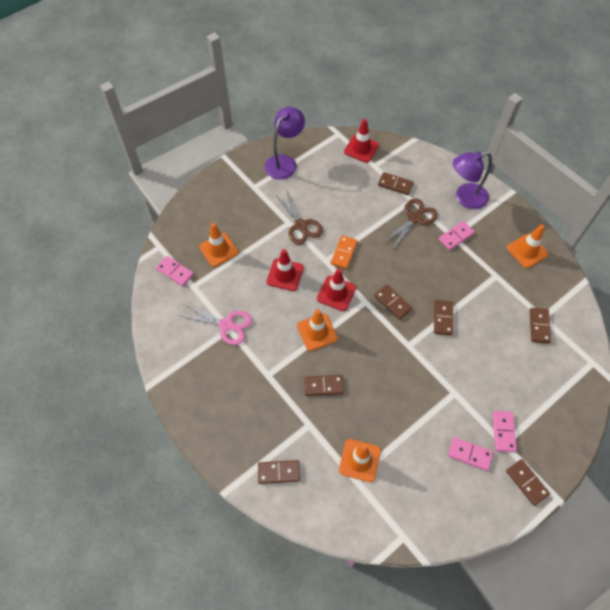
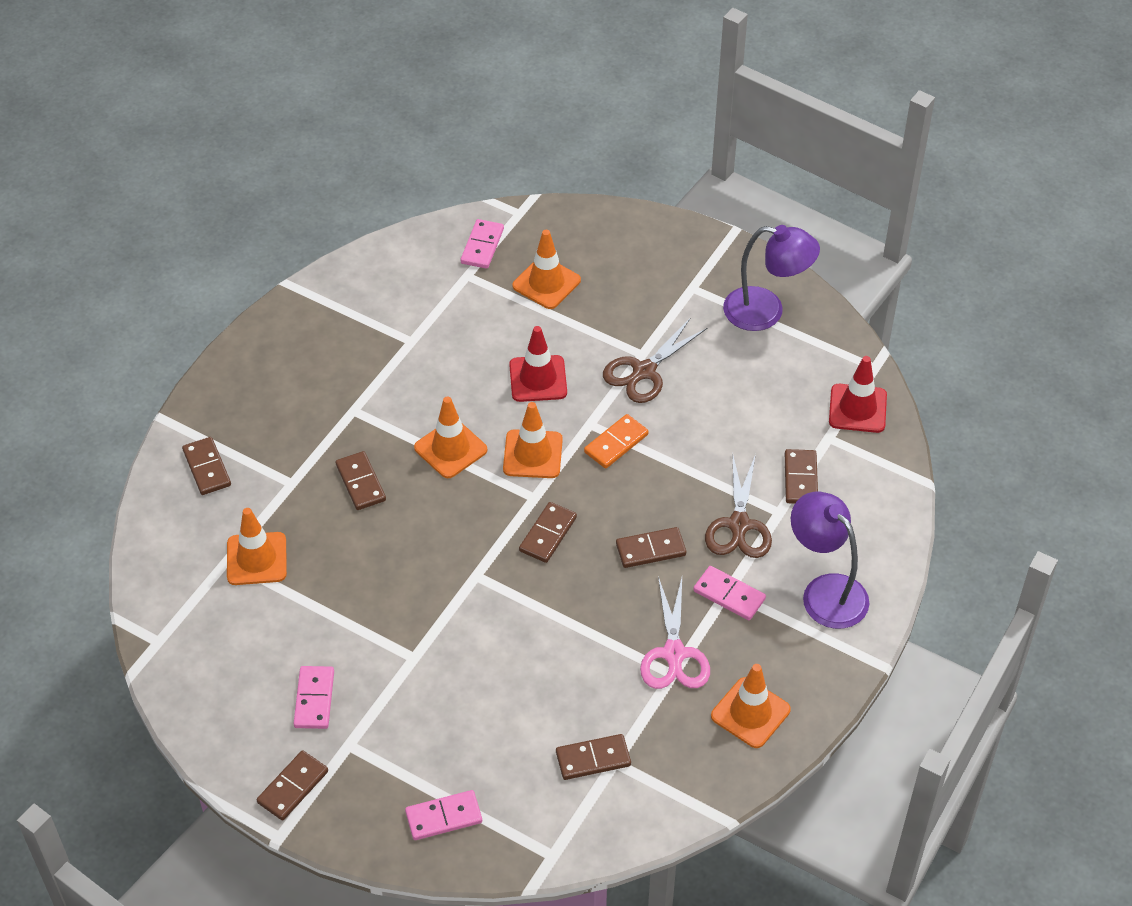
camera: 70 degrees right, 10 degrees down
pink scissors [177,304,252,345] -> pink scissors moved to [640,576,710,689]
red traffic cone [317,268,356,311] -> orange traffic cone [503,402,563,478]
orange domino [331,235,357,269] -> orange domino turned 45 degrees counterclockwise [584,414,649,468]
brown scissors [383,198,438,249] -> brown scissors turned 75 degrees clockwise [705,453,772,558]
brown domino [434,300,453,335] -> brown domino moved to [616,527,686,568]
pink domino [492,411,517,452] -> pink domino moved to [405,790,482,840]

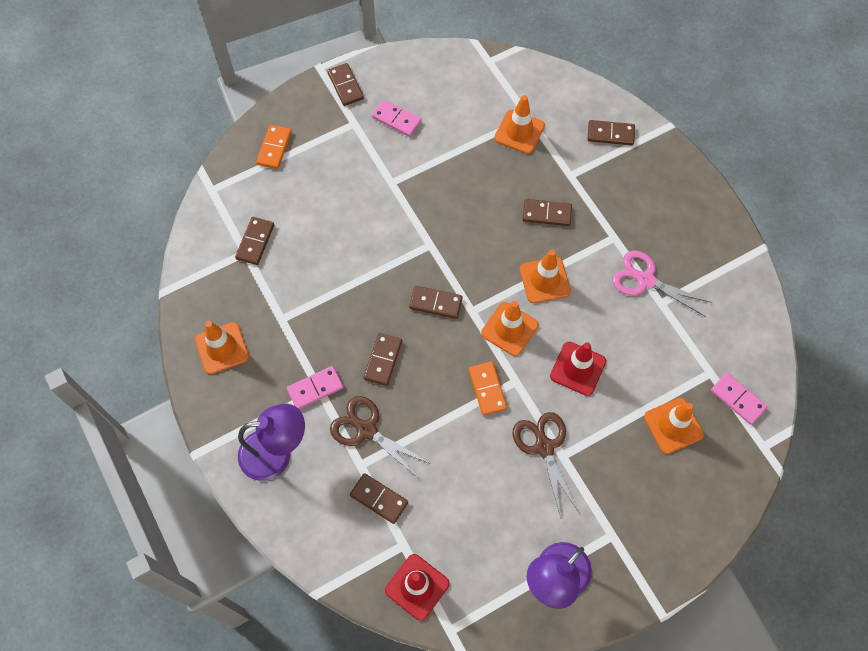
camera: 120 degrees right, 15 degrees up
pink domino [405,790,482,840] -> orange domino [256,125,292,169]
brown domino [519,502,577,563] -> brown domino turned 45 degrees counterclockwise [409,286,463,319]
pink scissors [640,576,710,689] -> pink scissors moved to [612,251,713,317]

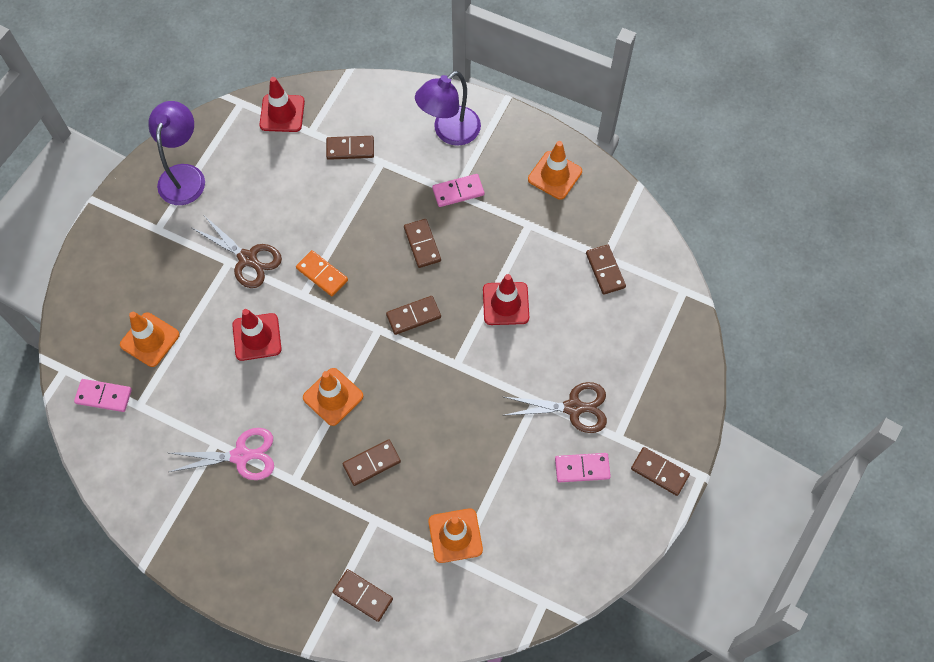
camera: 145 degrees right, 0 degrees up
orange domino [256,125,292,169] -> none
pink domino [287,366,343,409] -> pink domino turned 45 degrees clockwise [432,174,484,207]
brown scissors [330,396,431,479] -> brown scissors moved to [502,382,607,433]
orange traffic cone [481,301,539,356] -> none
brown domino [587,120,635,146] -> brown domino turned 60 degrees clockwise [333,569,393,622]
none -> red traffic cone [483,274,529,325]

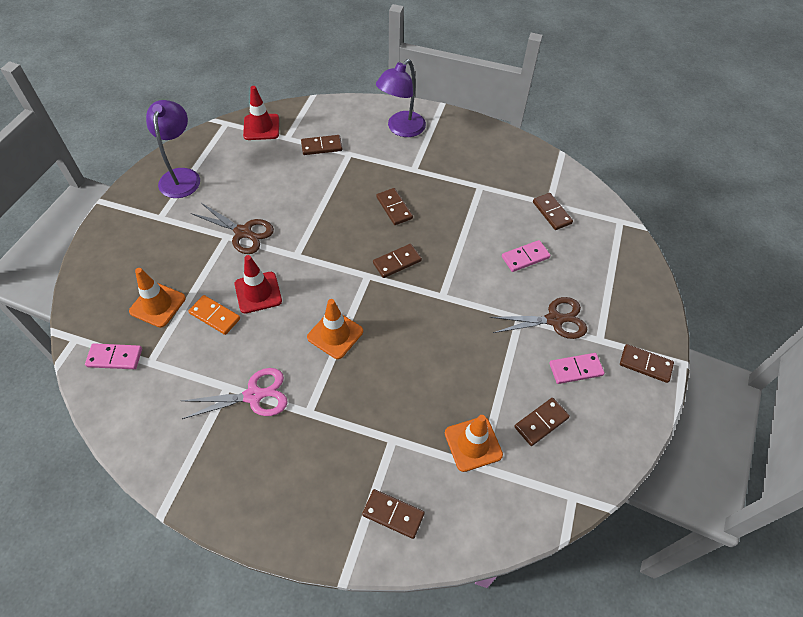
camera: 10 degrees left, 10 degrees down
orange domino [296,250,348,296] -> orange domino moved to [188,295,240,335]
brown domino [342,439,401,486] -> brown domino moved to [514,398,570,446]
pink domino [432,174,484,207] -> pink domino moved to [502,240,550,272]
red traffic cone [483,274,529,325] -> none
orange traffic cone [528,141,582,200] -> none

